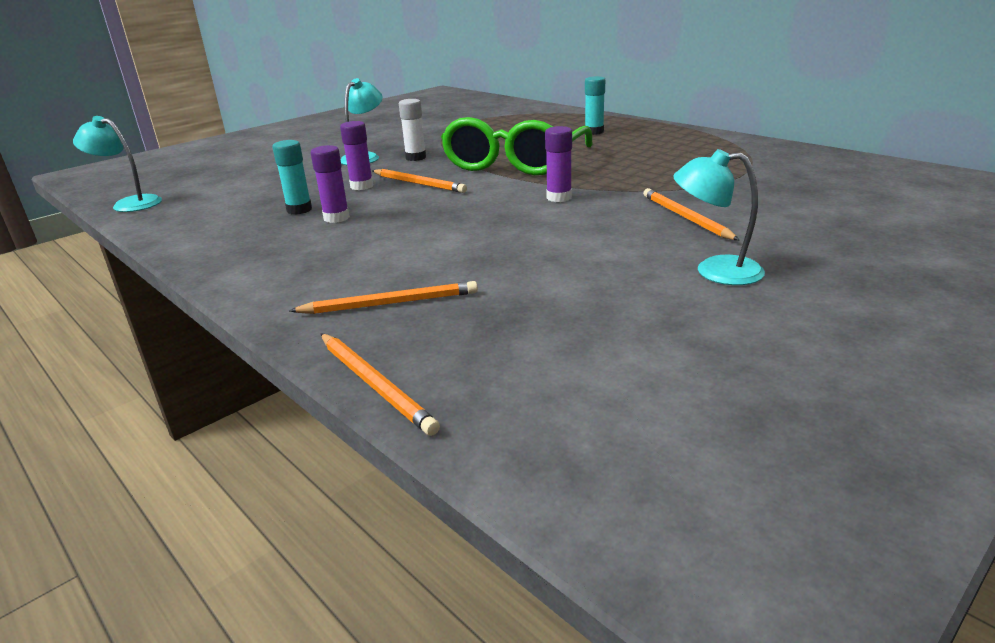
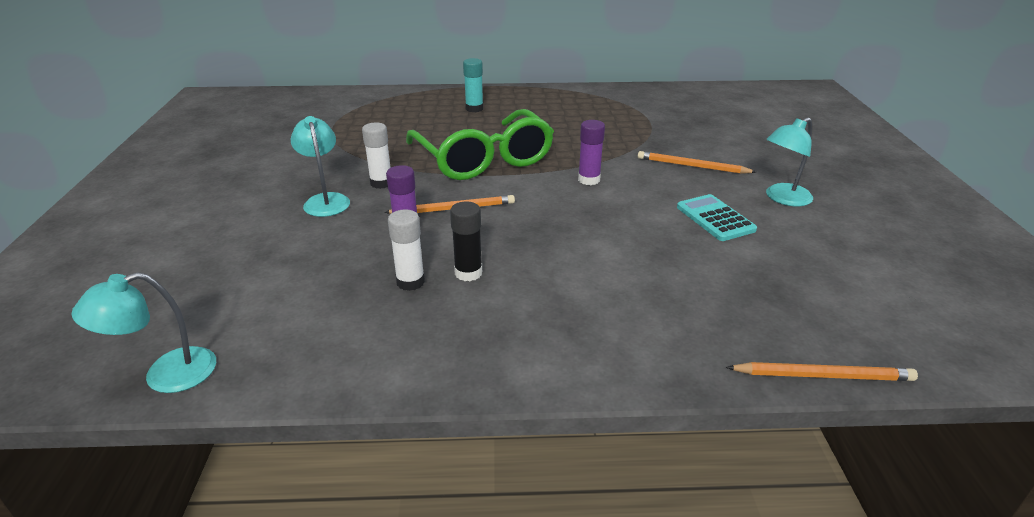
camera: 50 degrees left, 5 degrees up
turquoise glue stick [272,140,312,215] -> white glue stick [388,209,425,291]
orange pencil [289,281,478,314] -> none
purple glue stick [311,145,350,223] -> black glue stick [450,201,482,281]
none -> turquoise calculator [677,194,757,241]

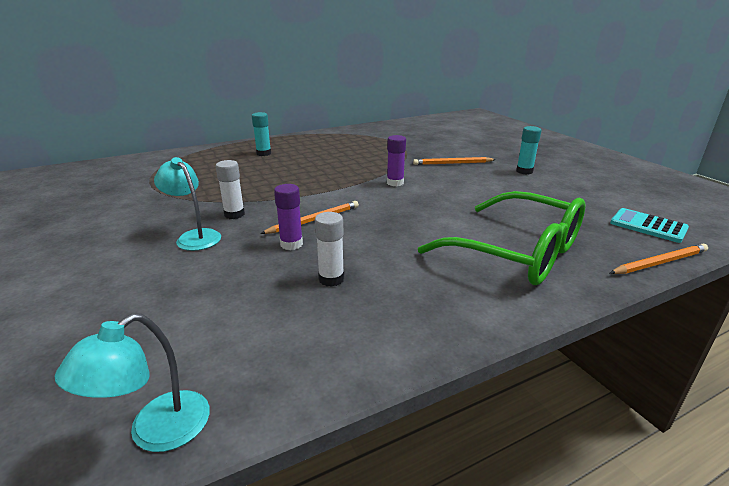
camera: 25 degrees left, 5 degrees down
green glasses [406,109,554,180] -> green glasses moved to [418,191,585,285]
black glue stick [450,201,482,281] -> none
turquoise calculator [677,194,757,241] -> turquoise calculator moved to [610,208,689,243]
turquoise lamp [766,117,813,206] -> turquoise glue stick [516,126,542,175]

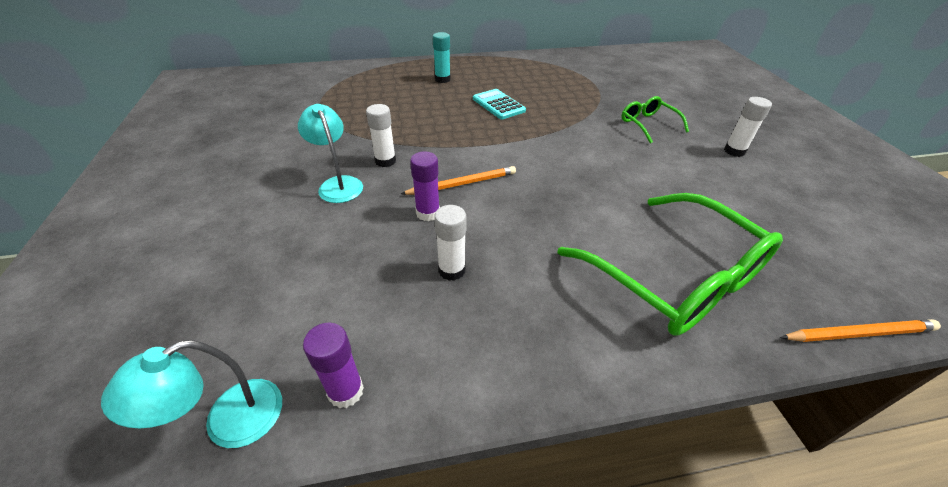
camera: 15 degrees right, 15 degrees up
purple glue stick [387,135,406,186] -> purple glue stick moved to [303,322,364,408]
orange pencil [413,157,496,165] -> green glasses [621,96,689,143]
turquoise glue stick [516,126,542,175] -> white glue stick [724,97,772,157]
turquoise calculator [610,208,689,243] -> turquoise calculator moved to [473,89,526,119]

